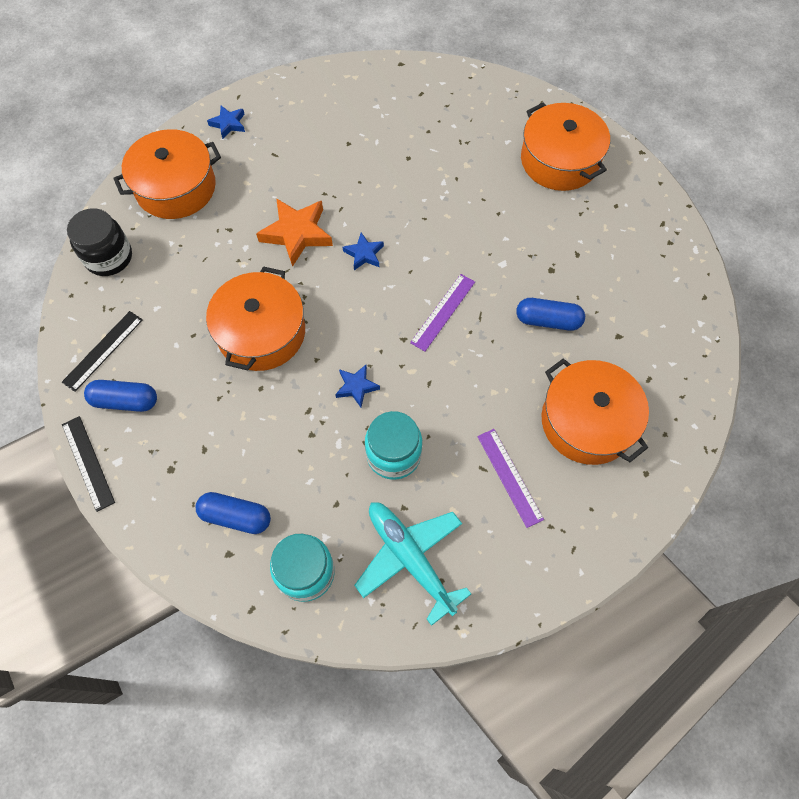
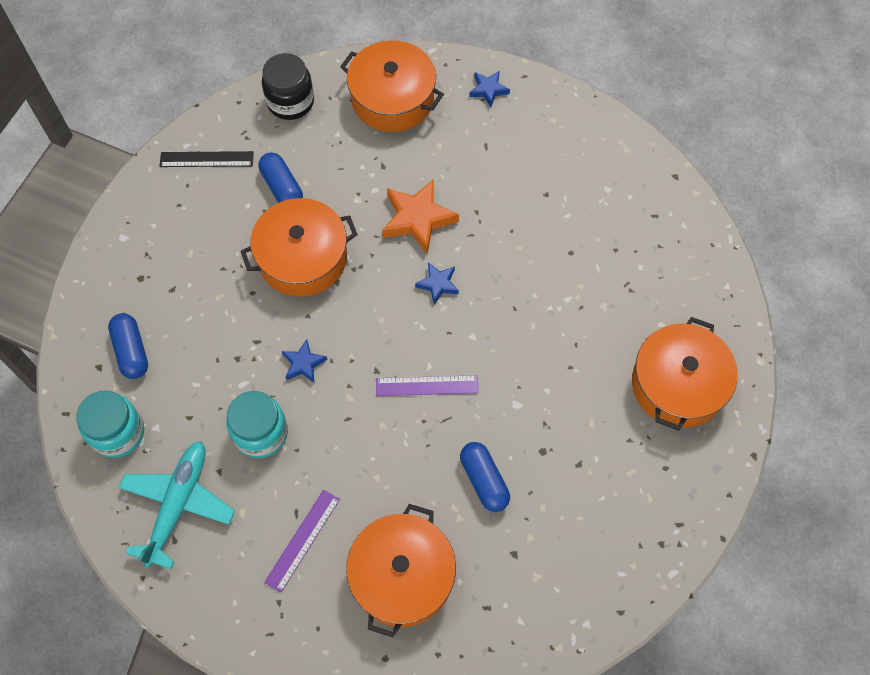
camera: 55 degrees right, 0 degrees up
black ruler [62,416,115,512] -> none
blue capsule [84,380,157,412] -> blue capsule moved to [259,153,303,203]

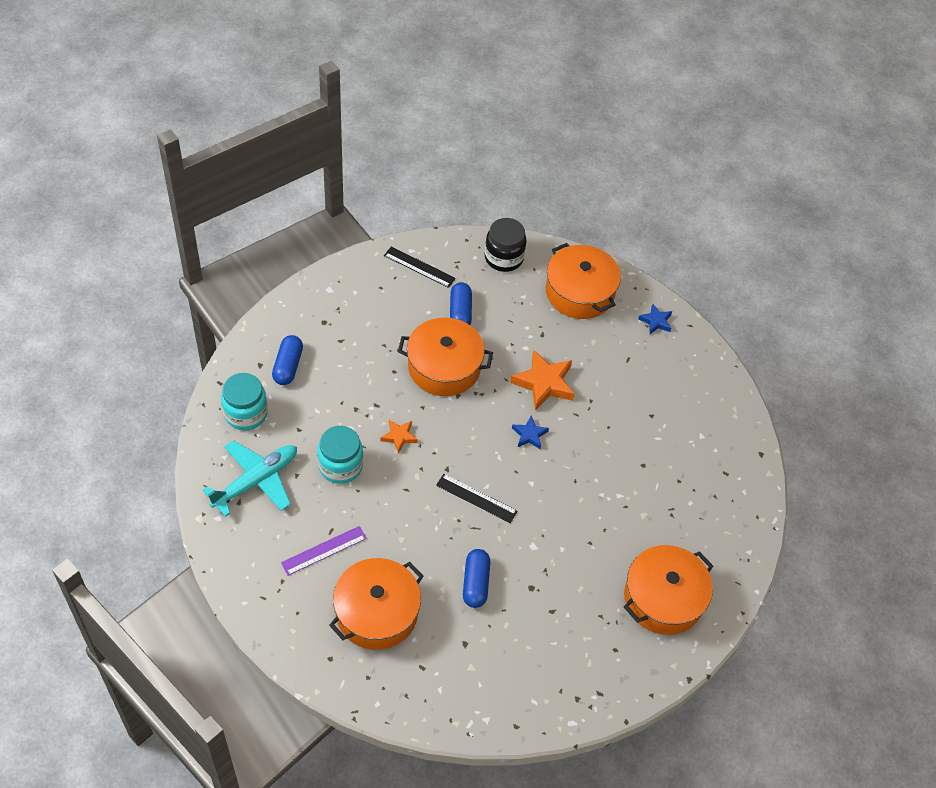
camera: 25 degrees right, 10 degrees down
blue star [282,339,327,383] -> orange star [381,420,418,454]
purple ruler [376,375,479,396] -> black ruler [436,474,518,523]

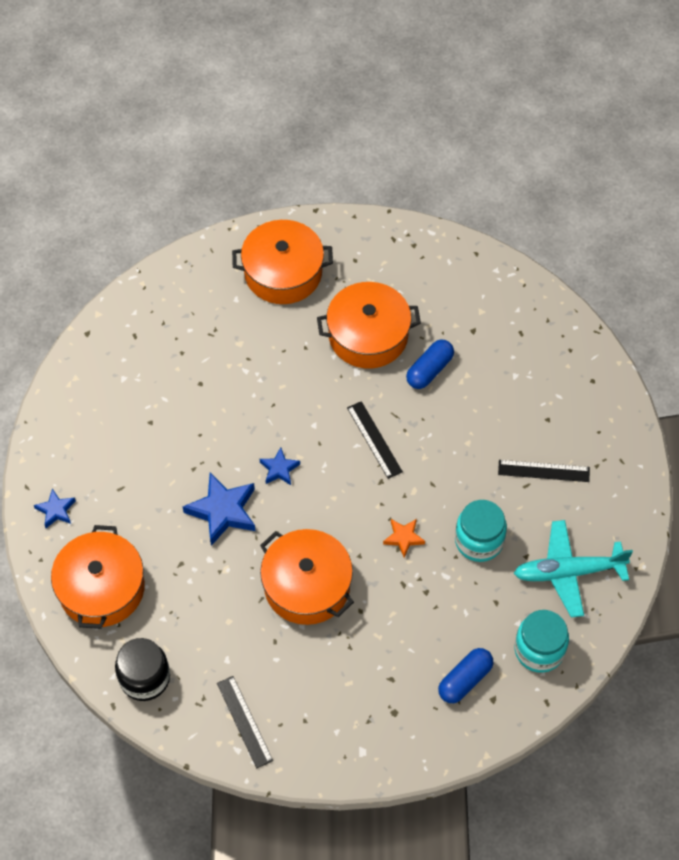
camera: 140 degrees left, 5 degrees up
purple ruler [281,526,367,576] -> black ruler [498,460,590,482]
orange pot [329,558,424,650] -> orange pot moved to [317,282,421,369]
blue capsule [450,282,472,325] -> none
orange star [510,350,575,411] -> blue star [183,472,256,546]

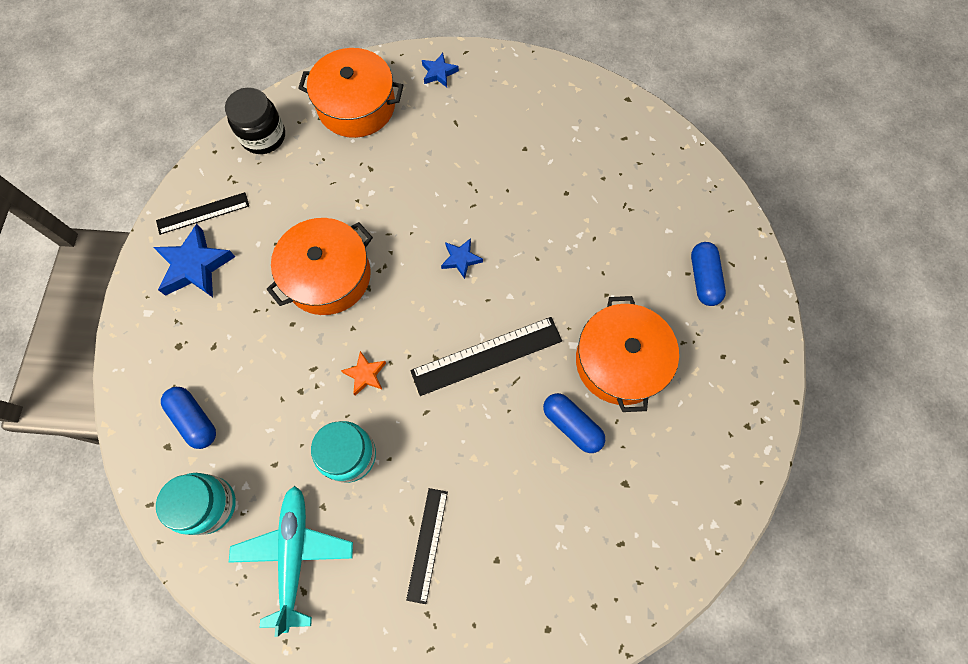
camera: 95 degrees right, 10 degrees up
blue star [183,472,256,546] -> blue star moved to [153,224,235,297]
orange pot [232,220,333,304] -> blue capsule [691,242,726,306]
black ruler [347,401,403,479] -> black ruler [410,317,562,396], size x1.55

